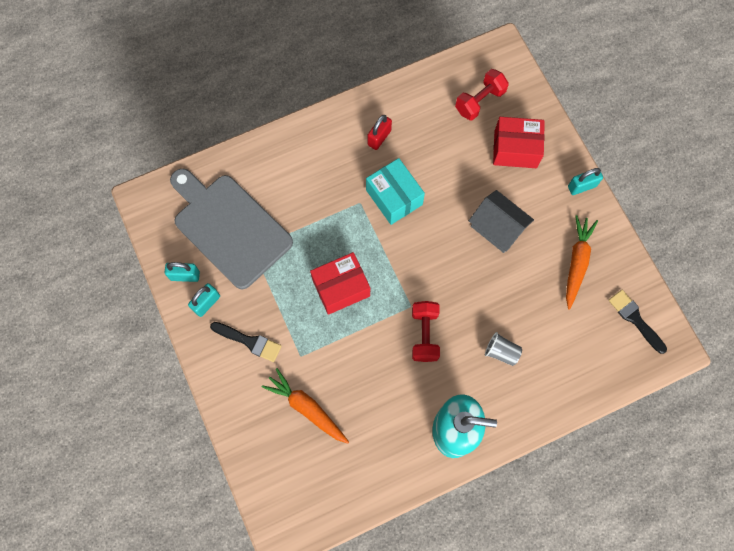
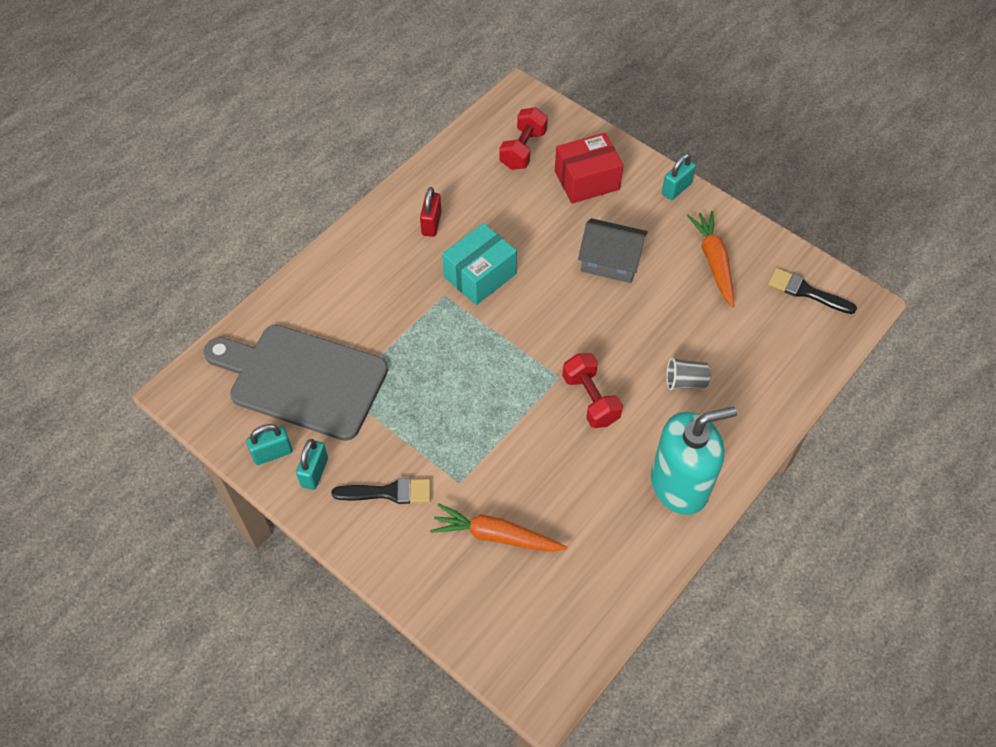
camera: 25 degrees left, 15 degrees down
red box [310,252,370,315] -> none
turquoise box [366,158,425,225] -> turquoise box turned 75 degrees counterclockwise [442,223,517,305]

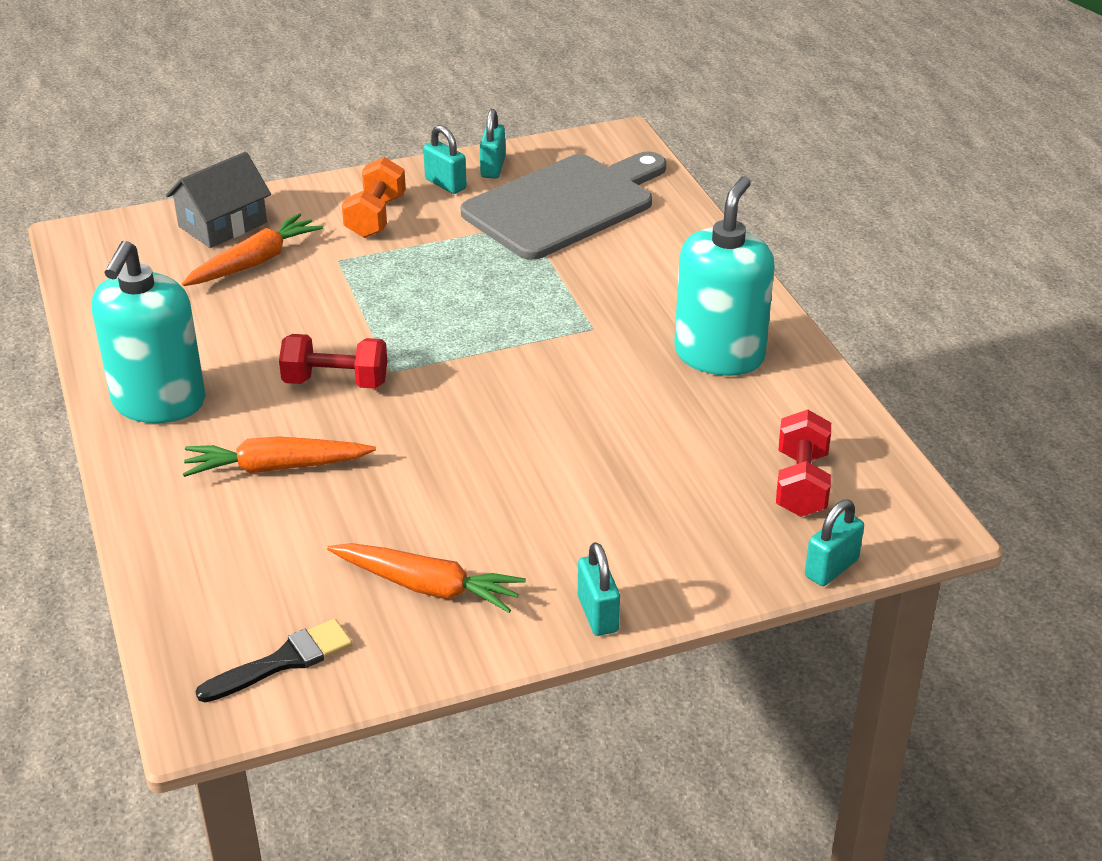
camera: 120 degrees right, 20 degrees down
black brush [331,478,431,504] -> orange dumbbell [342,157,406,238]
red padlock [420,187,442,237] -> turquoise soap dispenser [674,176,775,376]
turquoise box [442,223,517,305] -> none
red dumbbell [499,107,548,170] -> red dumbbell turned 45 degrees clockwise [776,409,831,517]
red box [555,133,623,204] -> none
grey house [578,218,648,283] -> grey house moved to [166,152,271,248]
grey cup [666,357,711,390] -> orange carrot [183,436,376,477]
none -> turquoise padlock [805,499,864,586]

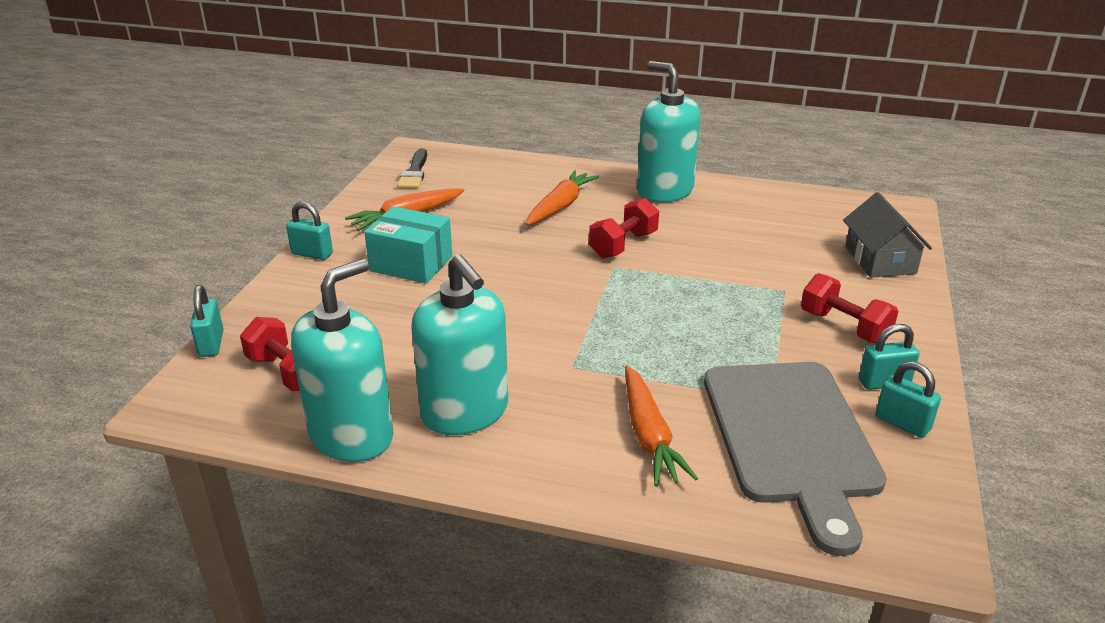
camera: 125 degrees right, 5 degrees down
orange carrot [182,213,323,286] -> orange carrot moved to [625,366,698,486]
orange dumbbell [342,157,406,238] -> red dumbbell [801,273,898,343]
none -> turquoise soap dispenser [291,259,393,462]
none -> turquoise box [364,206,452,284]

